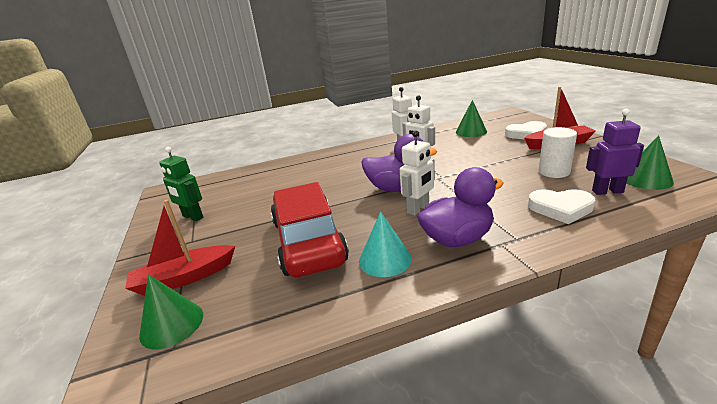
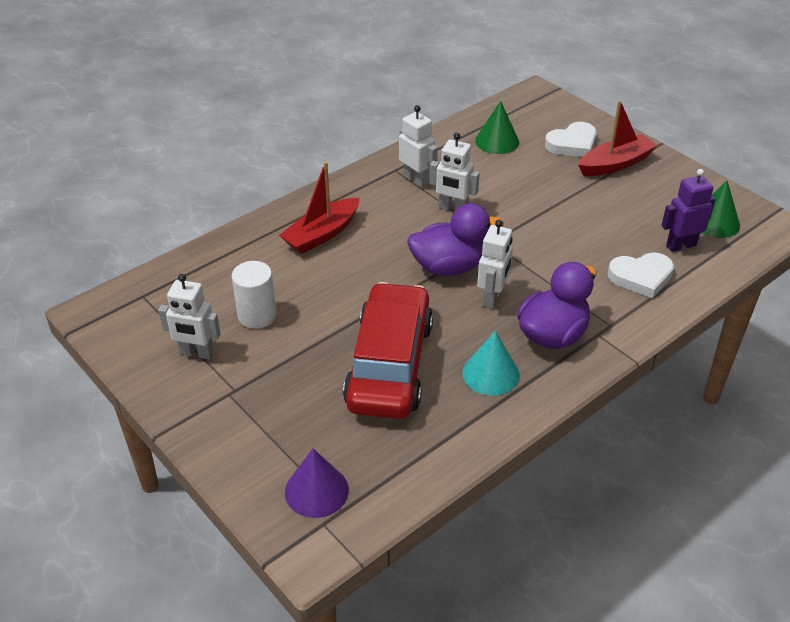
camera: 25 degrees left, 15 degrees up
red boat [125,200,235,296] -> red boat moved to [279,162,360,254]
green cone [139,274,203,349] -> purple cone [285,449,349,518]
green robot [159,147,203,221] -> white robot [158,274,221,359]
red car [271,182,349,278] -> red car turned 45 degrees clockwise [343,282,433,419]
white cylinder [539,127,577,178] -> white cylinder moved to [232,261,277,329]

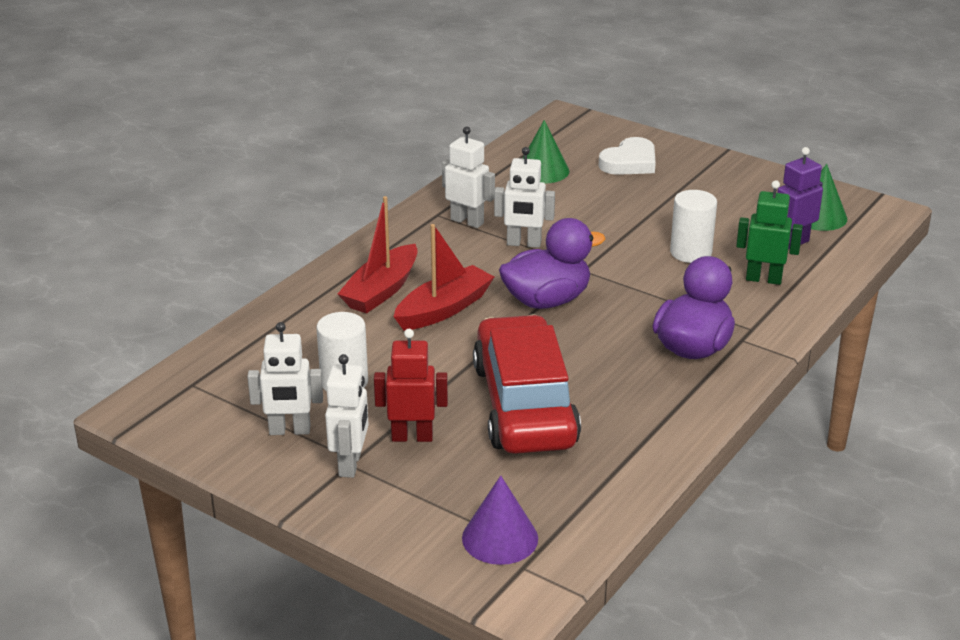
camera: 15 degrees left, 10 degrees down
turquoise cone [462,331,520,396] -> none
white robot [477,220,513,309] -> white robot moved to [325,354,369,478]
red boat [578,101,658,176] -> red boat moved to [394,224,494,331]
white heart [608,253,674,298] -> green robot [736,180,803,285]
none -> red robot [374,329,448,442]
none -> white cylinder [670,190,717,263]

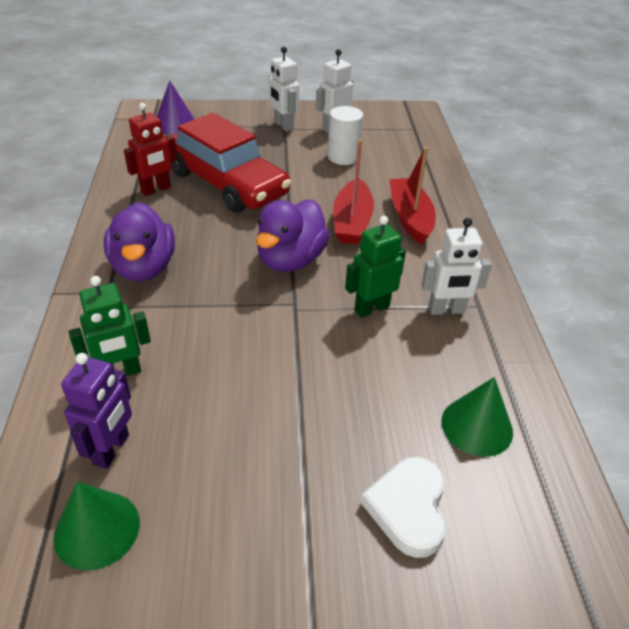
camera: 140 degrees right, 10 degrees up
red robot [374,329,448,442] -> red robot moved to [124,103,177,196]
white robot [494,147,555,248] -> green robot [345,216,406,318]
white cylinder [670,190,717,263] -> none

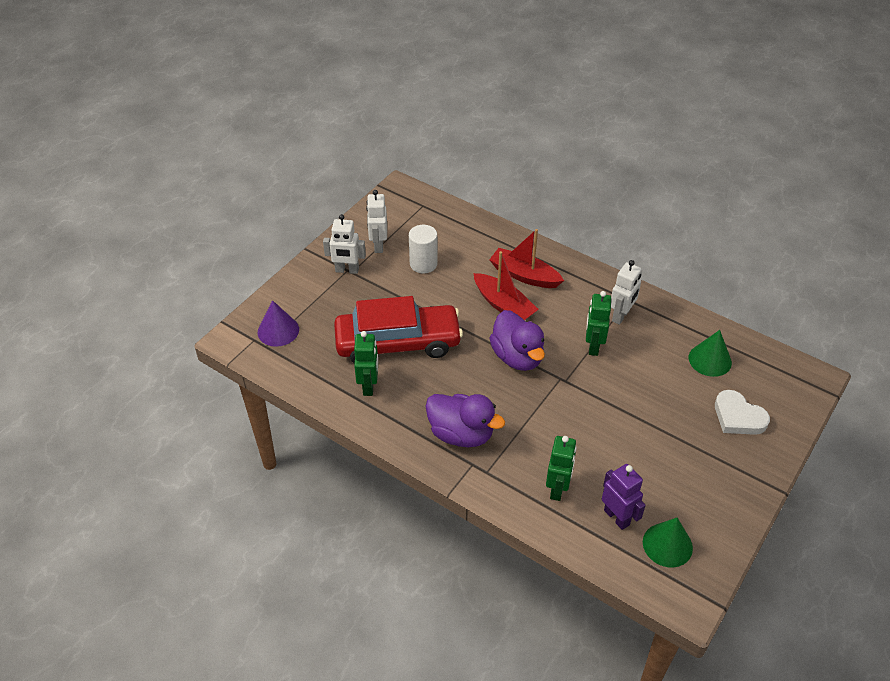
camera: 50 degrees left, 5 degrees up
red robot [124,103,177,196] -> green robot [354,331,378,396]

